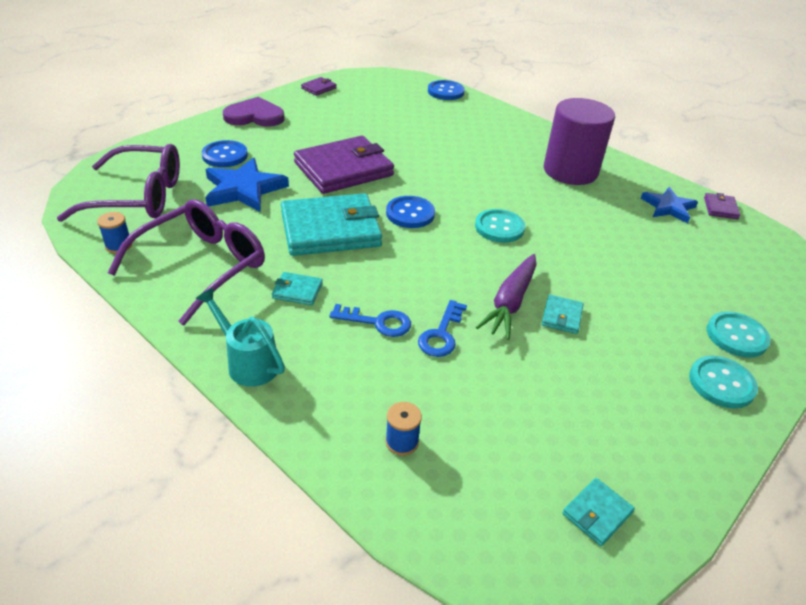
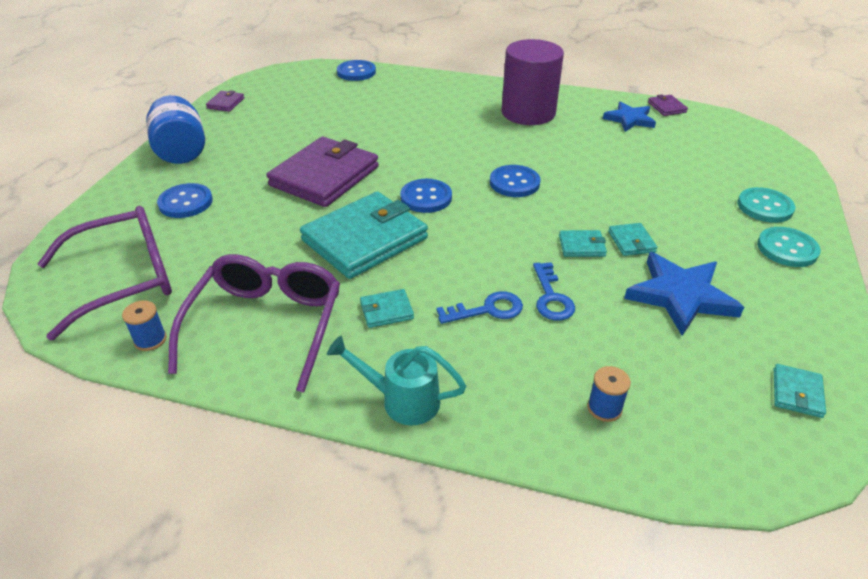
camera: 25 degrees left, 0 degrees up
blue star [205,158,289,212] -> blue star moved to [624,252,744,336]
purple heart [223,97,285,127] -> blue jar [146,95,205,164]
turquoise button [475,209,525,243] -> blue button [490,165,540,197]
purple carrot [476,254,537,340] -> turquoise wallet [559,230,607,257]

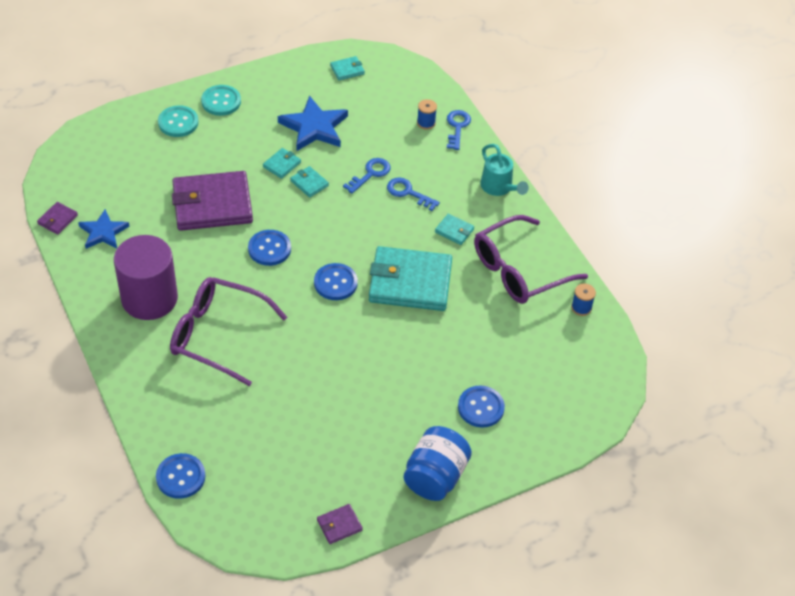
camera: 135 degrees left, 10 degrees up
purple glasses [37,206,172,340] -> purple glasses moved to [170,277,287,386]
purple wallet [266,136,379,207] -> purple wallet moved to [172,171,253,231]
none -> blue key [447,110,471,150]

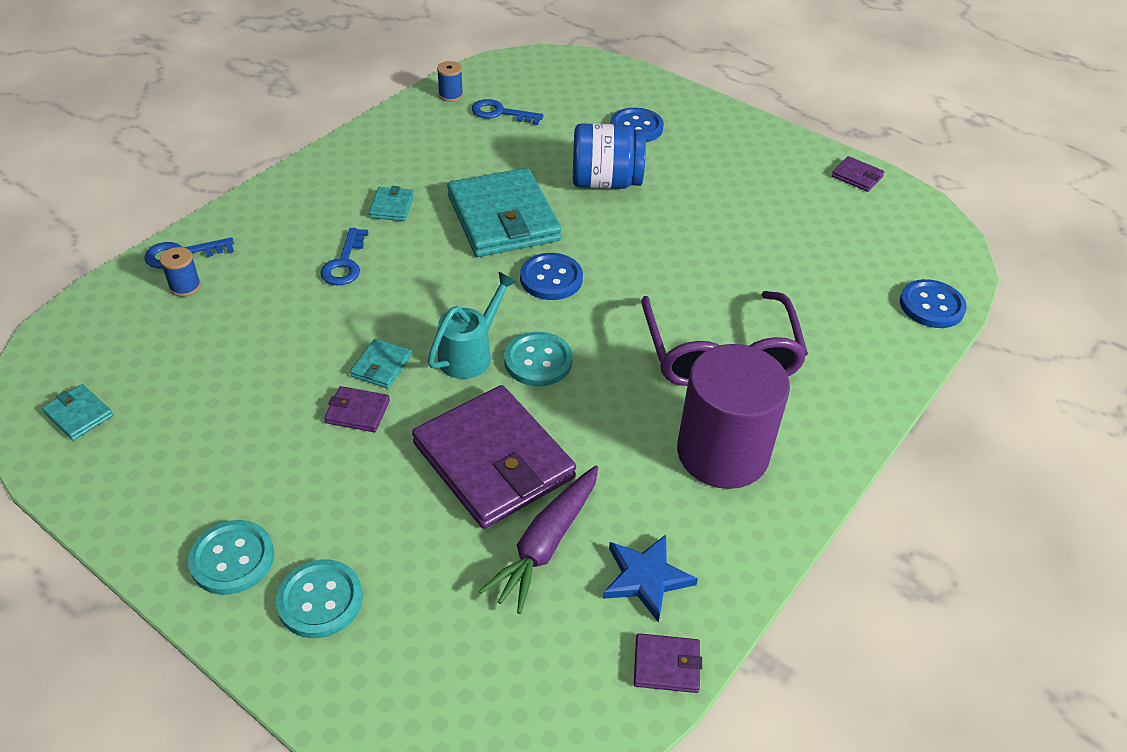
camera: 115 degrees left, 5 degrees down
blue button [248,230,291,266] -> turquoise button [504,332,573,386]
turquoise wallet [263,148,301,179] -> purple wallet [324,386,390,432]
blue star [278,95,348,151] -> none
blue key [343,158,390,193] -> blue key moved to [472,99,544,125]
blue jar [404,426,472,501] -> blue jar moved to [573,123,646,189]
purple glasses [474,215,588,304] -> none
turquoise watering can [480,144,529,196] -> turquoise watering can moved to [428,271,517,379]
none -> purple carrot [479,466,598,614]

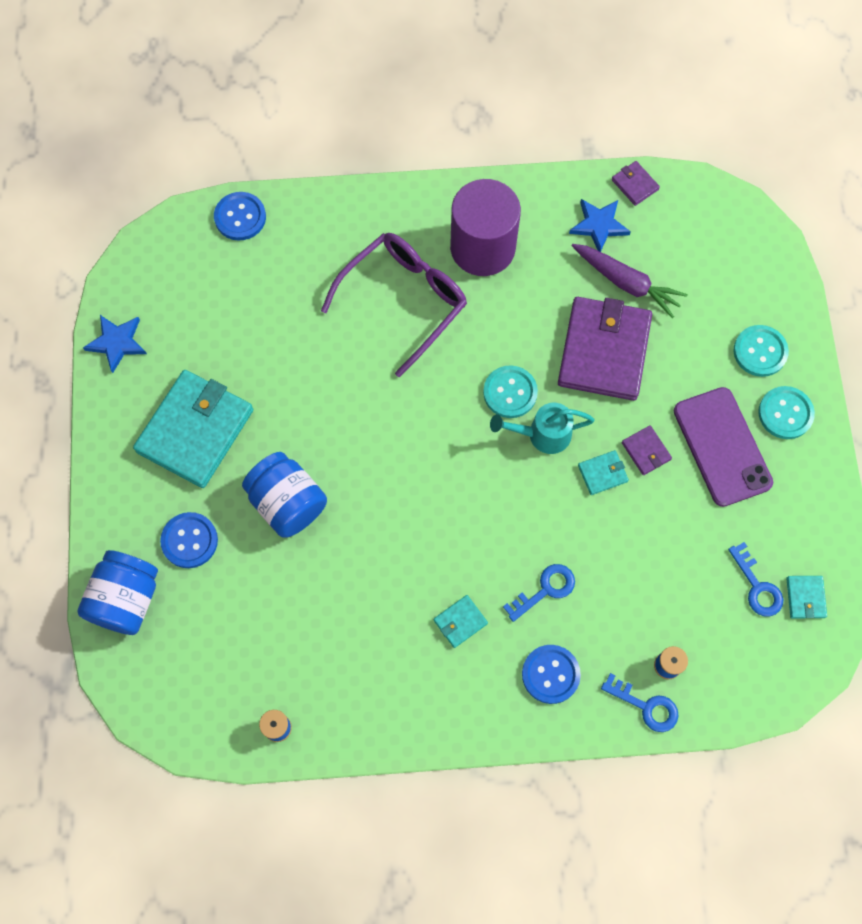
camera: 130 degrees left, 25 degrees up
turquoise wallet [447,168,562,257] -> turquoise wallet moved to [133,370,253,488]
blue key [472,99,544,125] -> blue key moved to [728,542,783,616]
purple carrot [479,466,598,614] -> purple carrot turned 45 degrees clockwise [572,244,688,318]
blue button [520,253,583,300] -> blue button moved to [522,645,581,704]
purple wallet [832,156,884,192] -> blue star [83,315,147,373]
none -> blue jar [77,550,158,635]
none -> purple phone [674,387,773,507]

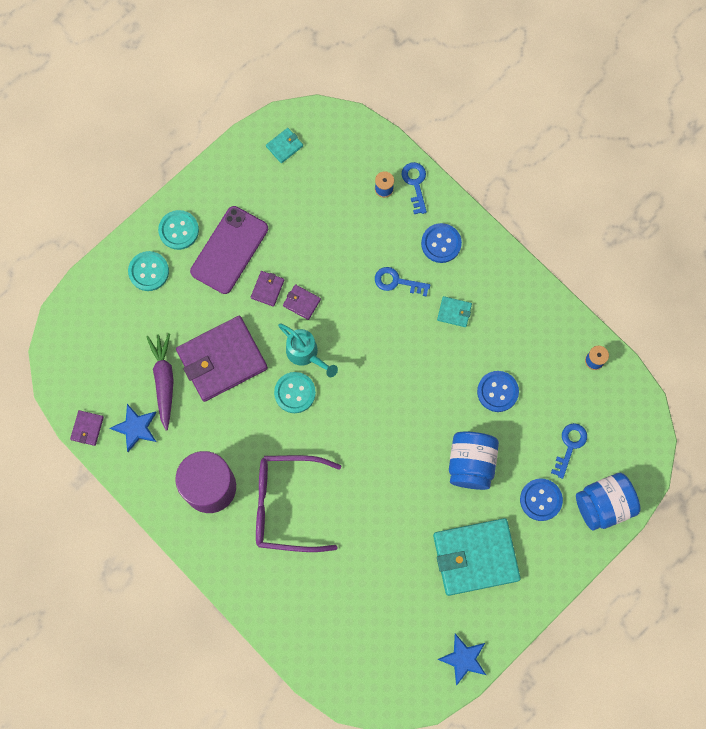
camera: 130 degrees left, 5 degrees up
blue button [214,192,266,240] -> blue button moved to [477,371,519,412]
turquoise wallet [578,450,629,495] -> purple wallet [283,284,321,320]
blue key [728,542,783,616] -> blue key moved to [551,423,587,479]

